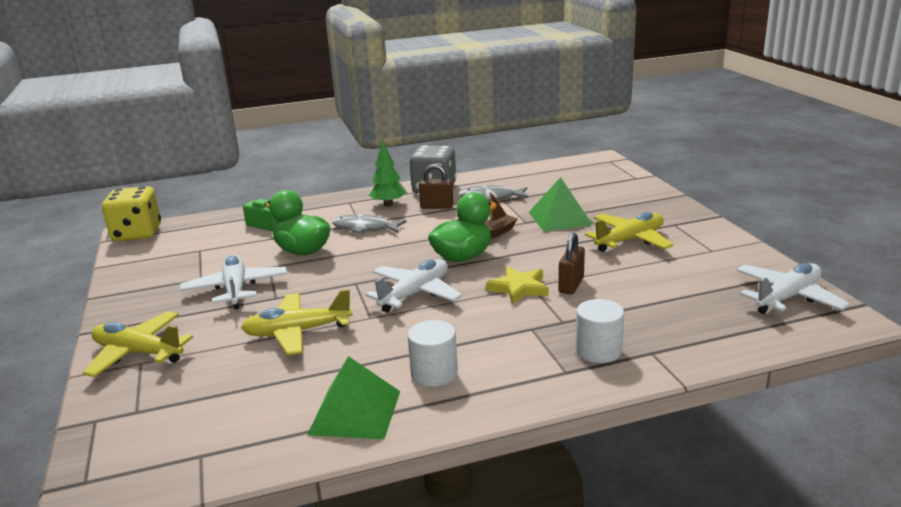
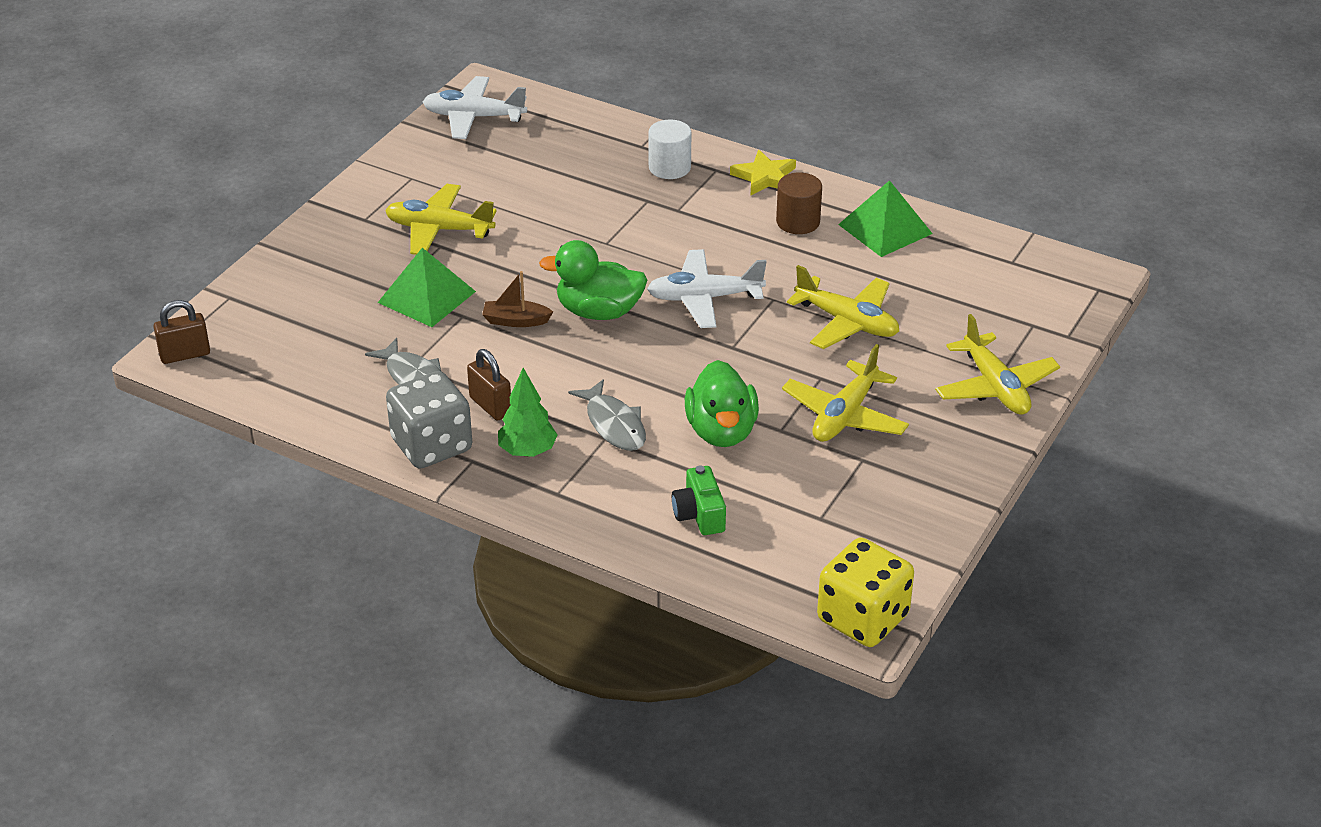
camera: 135 degrees left, 15 degrees up
white plane [180,254,287,309] -> yellow plane [782,344,909,442]
white cylinder [408,320,458,387] -> brown cylinder [776,173,822,234]
yellow star [486,266,549,304] -> yellow star moved to [730,150,796,195]
brown padlock [559,233,585,294] -> brown padlock moved to [153,300,210,364]

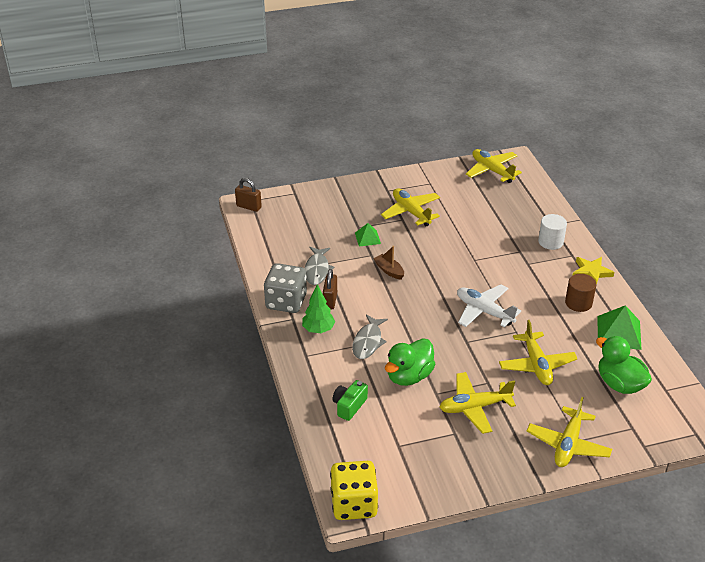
camera: 45 degrees right, 0 degrees up
green pyramid [378,248,476,327] -> green pyramid [355,223,381,247], size x0.59
white plane [423,76,527,139] -> yellow plane [466,149,522,183]
green duck [539,240,647,320] -> green duck moved to [596,336,652,394]

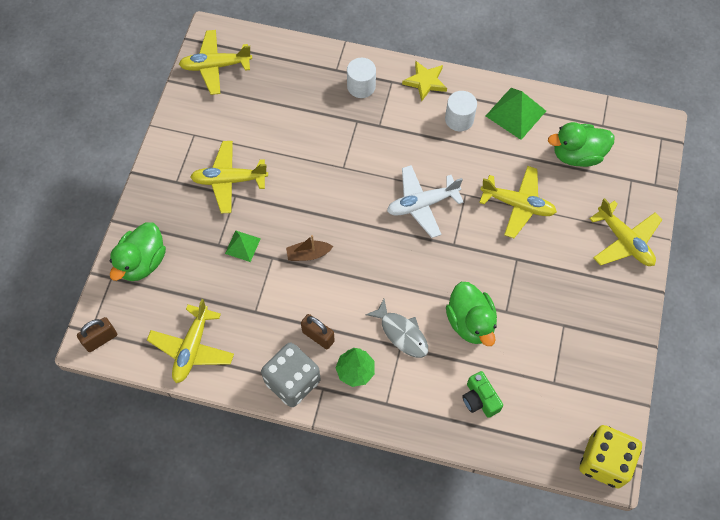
camera: 60 degrees left, 25 degrees up
grey fish [304,247,334,285] -> none
yellow plane [439,372,516,434] -> yellow plane moved to [147,299,234,383]
brown cylinder [565,274,596,312] -> white cylinder [445,91,477,131]
none -> green duck [109,222,166,281]

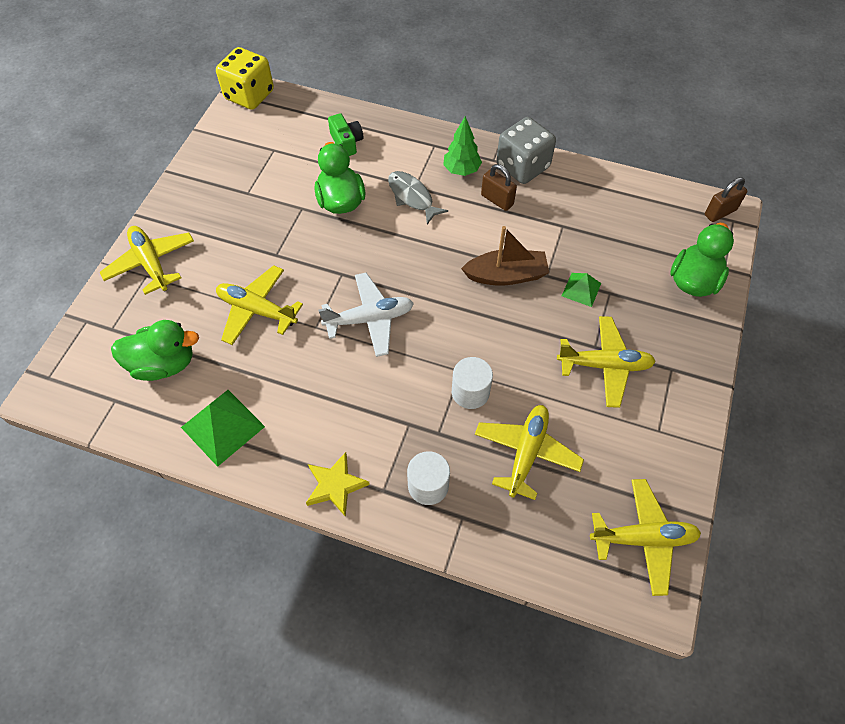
camera: 175 degrees left, 5 degrees down
yellow plane [147,299,234,383] -> yellow plane moved to [475,405,584,500]
brown boat [286,235,333,261] -> brown boat [461,226,549,286], size x1.62
white cylinder [445,91,477,131] -> white cylinder moved to [452,357,493,409]

